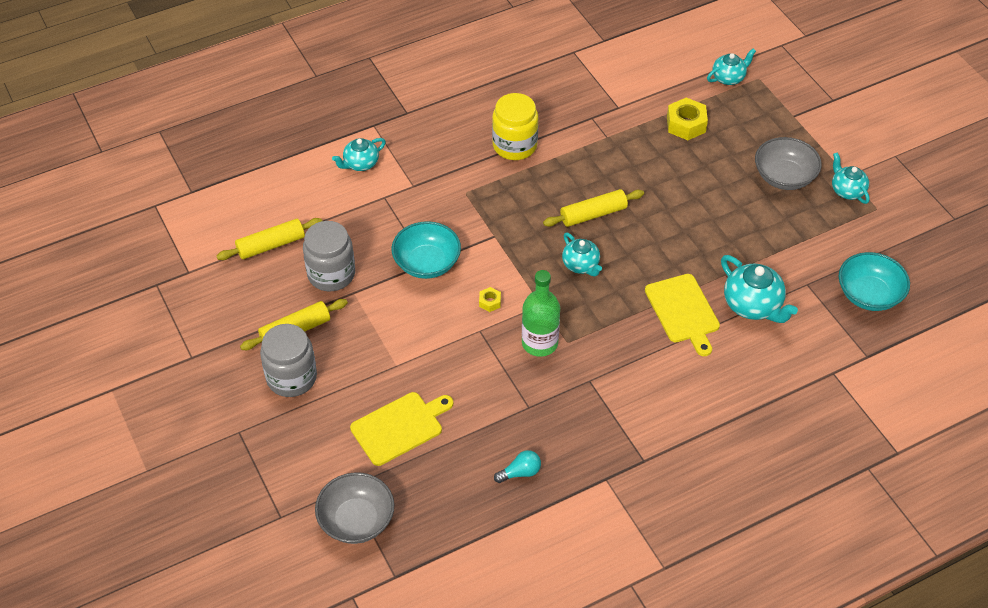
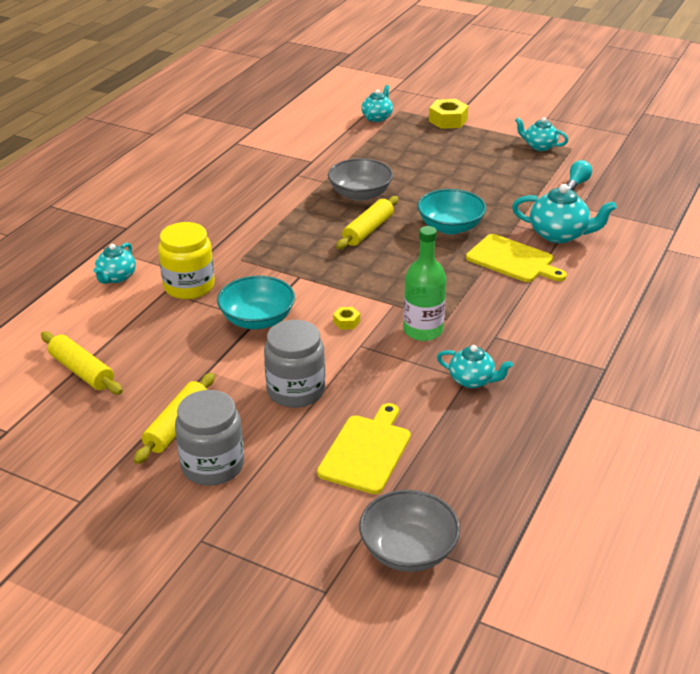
camera: 35 degrees left, 15 degrees down
yellow rolling pin [217,218,322,260] -> yellow rolling pin turned 75 degrees counterclockwise [41,331,123,394]
grey jar [303,221,355,291] -> grey jar moved to [264,320,325,408]
yellow jar [492,93,538,160] -> yellow jar moved to [158,222,215,299]
turquoise light bulb [494,450,541,483] -> turquoise light bulb moved to [567,160,592,191]
turquoise teapot [562,233,602,276] -> turquoise teapot moved to [437,345,513,388]
yellow nut [667,97,708,140] -> yellow nut moved to [429,99,468,129]
grey bowl [755,137,822,190] -> grey bowl moved to [328,158,393,201]
turquoise bowl [839,252,910,311] -> turquoise bowl moved to [417,189,486,234]

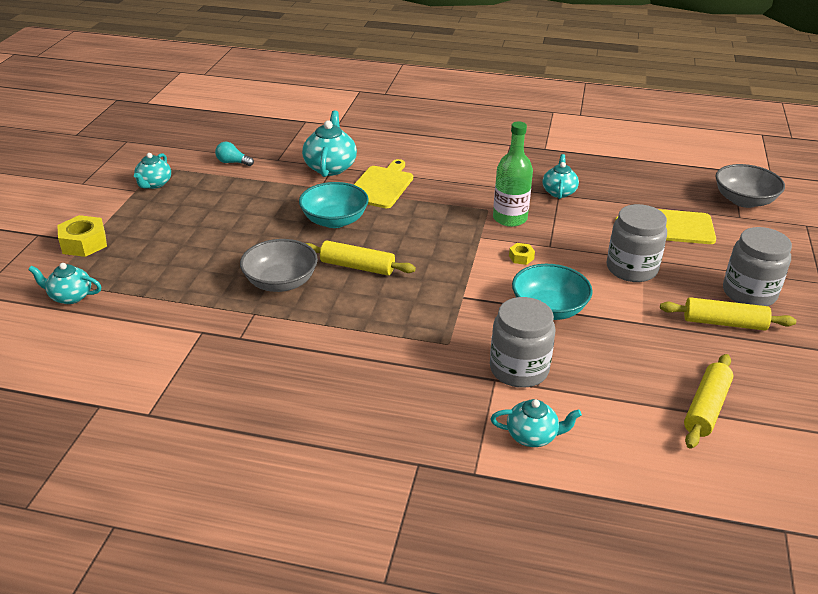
camera: 105 degrees left, 0 degrees up
yellow jar [158,222,215,299] -> grey jar [490,297,556,388]

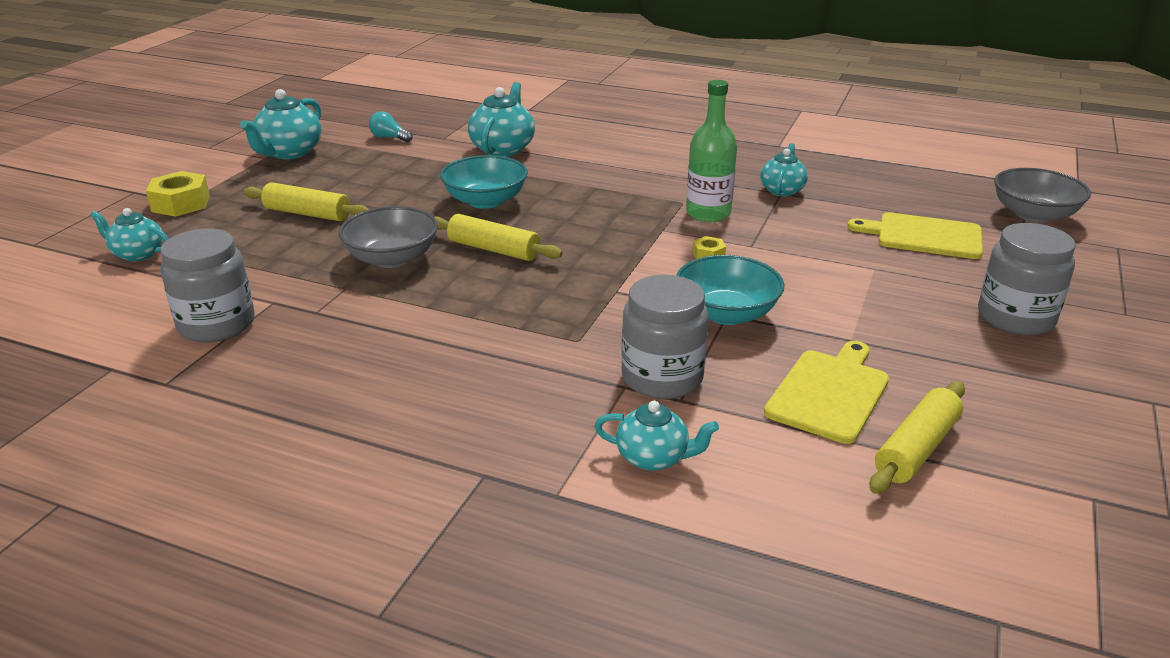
camera: 10 degrees right, 5 degrees down
turquoise teapot [134,153,171,189] -> turquoise teapot [240,89,322,159], size x1.56
yellow cutting board [354,159,413,208] -> yellow cutting board moved to [764,341,889,444]
grey jar [607,204,667,282] -> grey jar moved to [160,228,255,342]
yellow rolling pin [660,297,796,331] -> yellow rolling pin moved to [243,182,370,221]

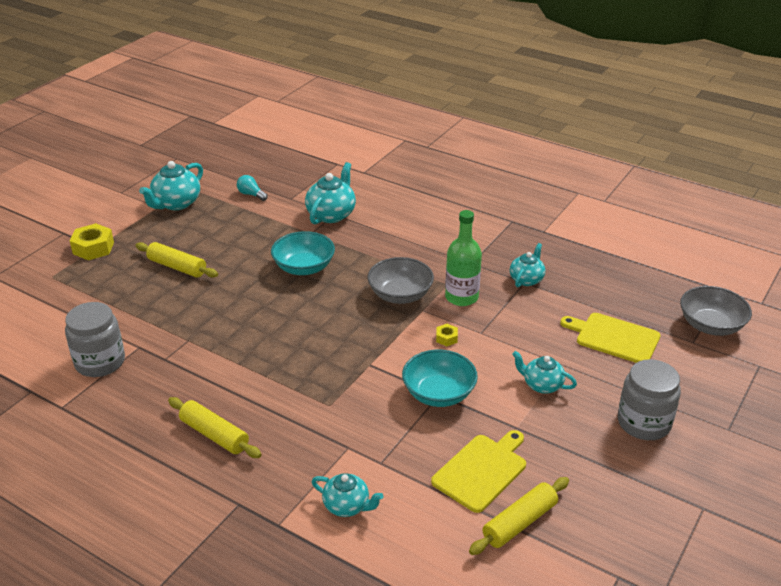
camera: 10 degrees right, 5 degrees up
turquoise teapot [90,208,169,262] -> turquoise teapot moved to [512,351,577,394]
grey bowl [339,206,438,268] -> grey bowl moved to [368,257,434,304]
yellow rolling pin [435,214,563,261] -> yellow rolling pin moved to [168,397,261,458]
grey jar [621,275,709,399] -> none

